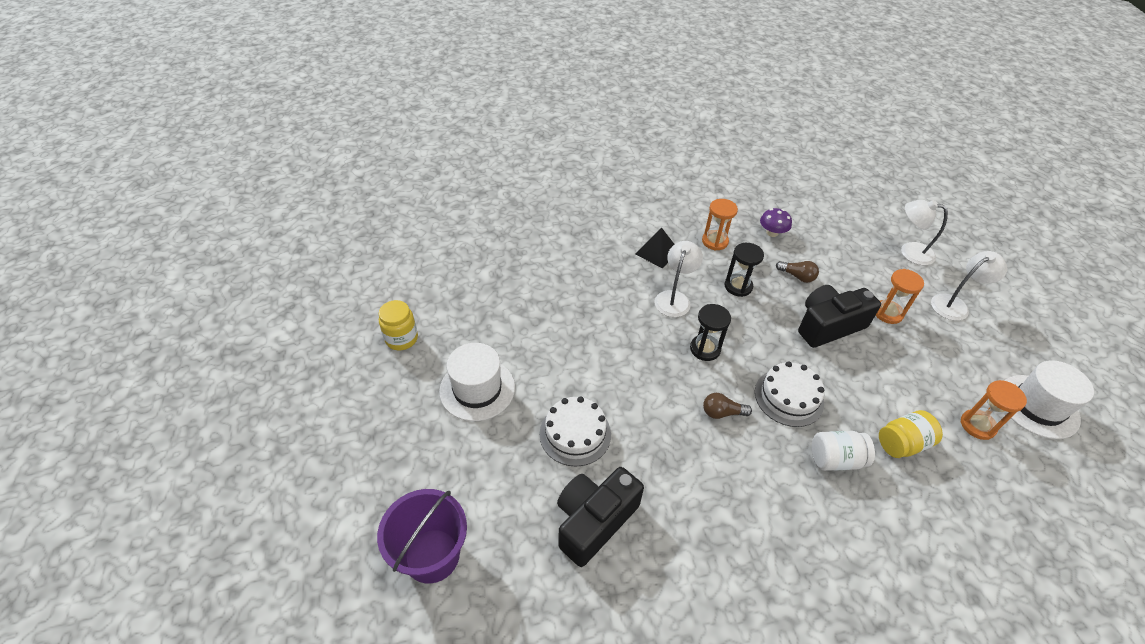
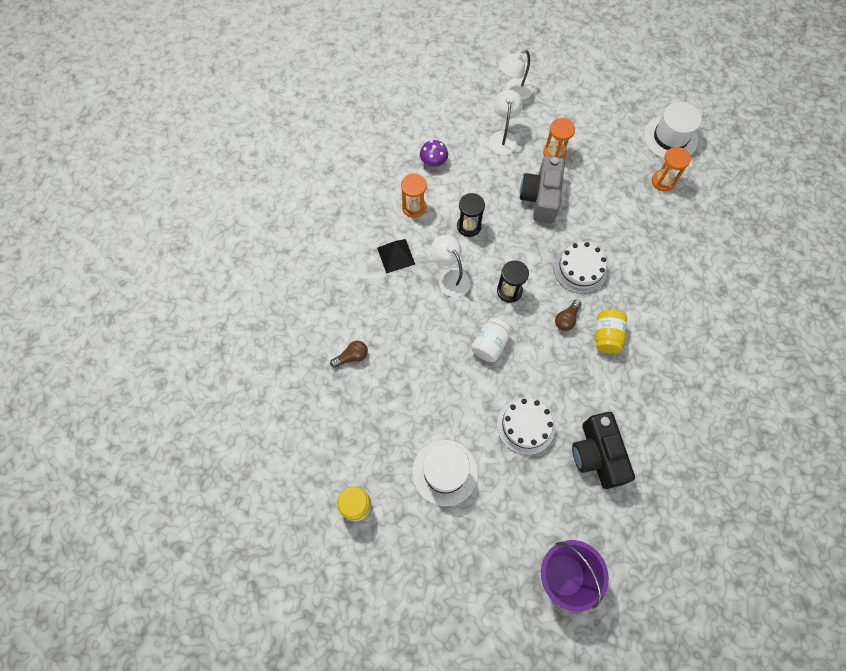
camera: 55 degrees left, 20 degrees up
brown light bulb [776,261,819,283] -> brown light bulb moved to [330,341,368,368]
black camera [798,285,881,348] -> grey camera [520,156,565,224]
white jar [812,431,875,471] -> white jar moved to [471,318,511,362]
yellow jar [879,410,943,458] -> yellow jar moved to [595,310,627,353]
white lamp [931,251,1007,321] -> white lamp moved to [489,90,523,155]

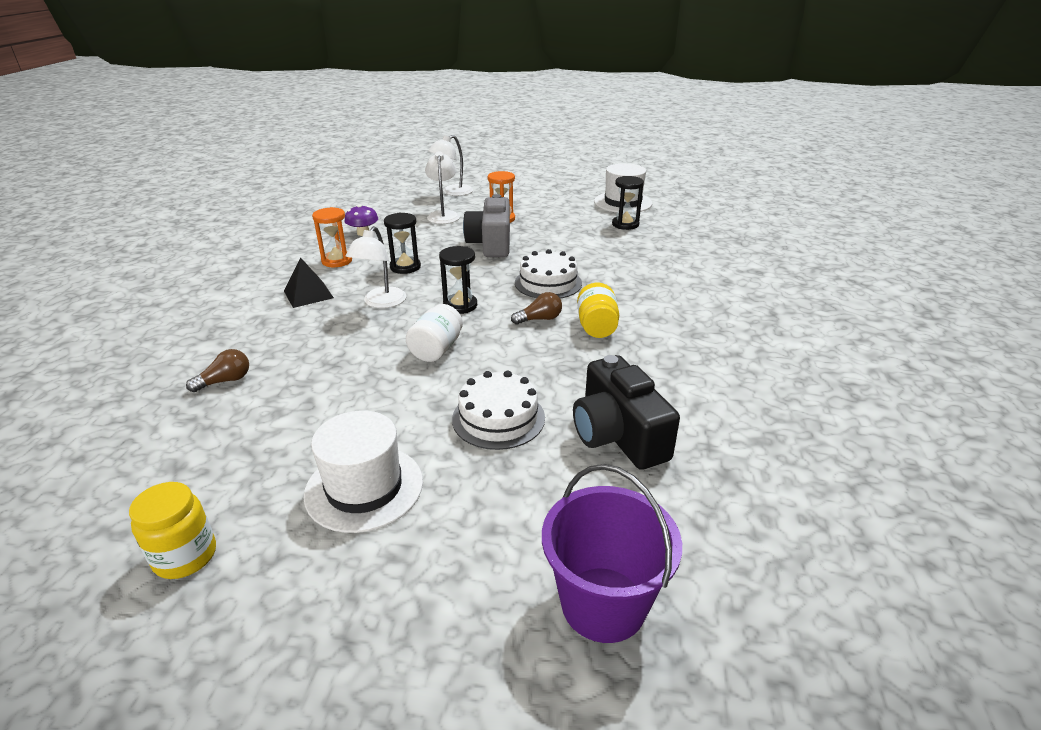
camera: 10 degrees left, 35 degrees down
white lamp [431,235,471,297] -> white lamp turned 120 degrees counterclockwise [346,226,406,308]
brown light bulb [555,300,581,331] -> brown light bulb turned 135 degrees counterclockwise [511,292,562,325]
orange hourglass [652,147,691,192] -> black hourglass [612,176,644,230]

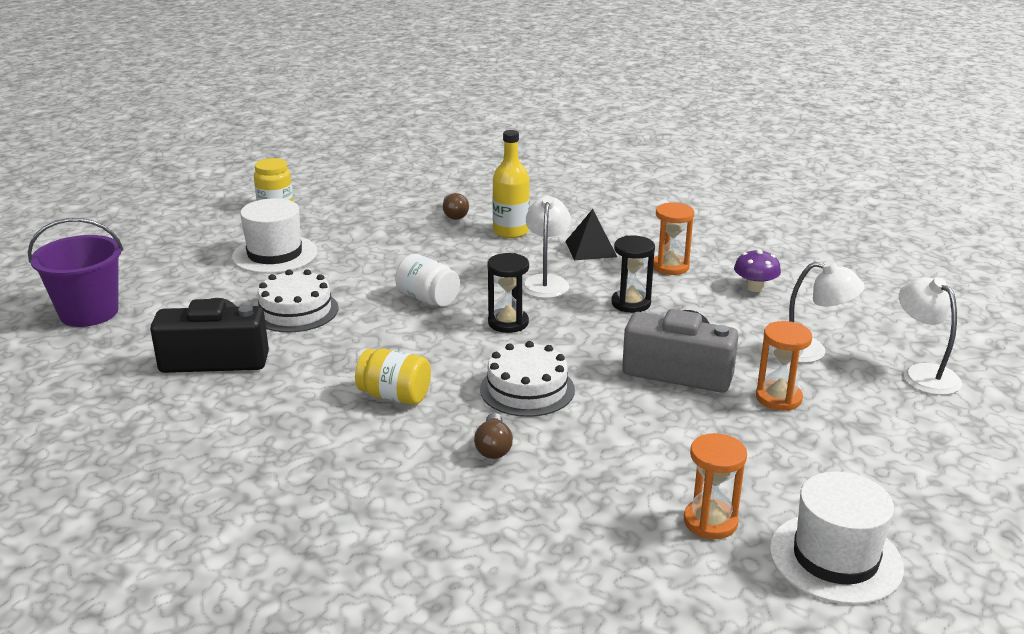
camera: 110 degrees right, 5 degrees down
white lamp [346,226,406,308] -> white lamp turned 60 degrees clockwise [522,196,571,298]
brown light bulb [511,292,562,325] -> brown light bulb moved to [474,413,513,459]
black hourglass [612,176,644,230] -> orange hourglass [684,433,747,539]
none -> yellow bottle [493,130,530,238]

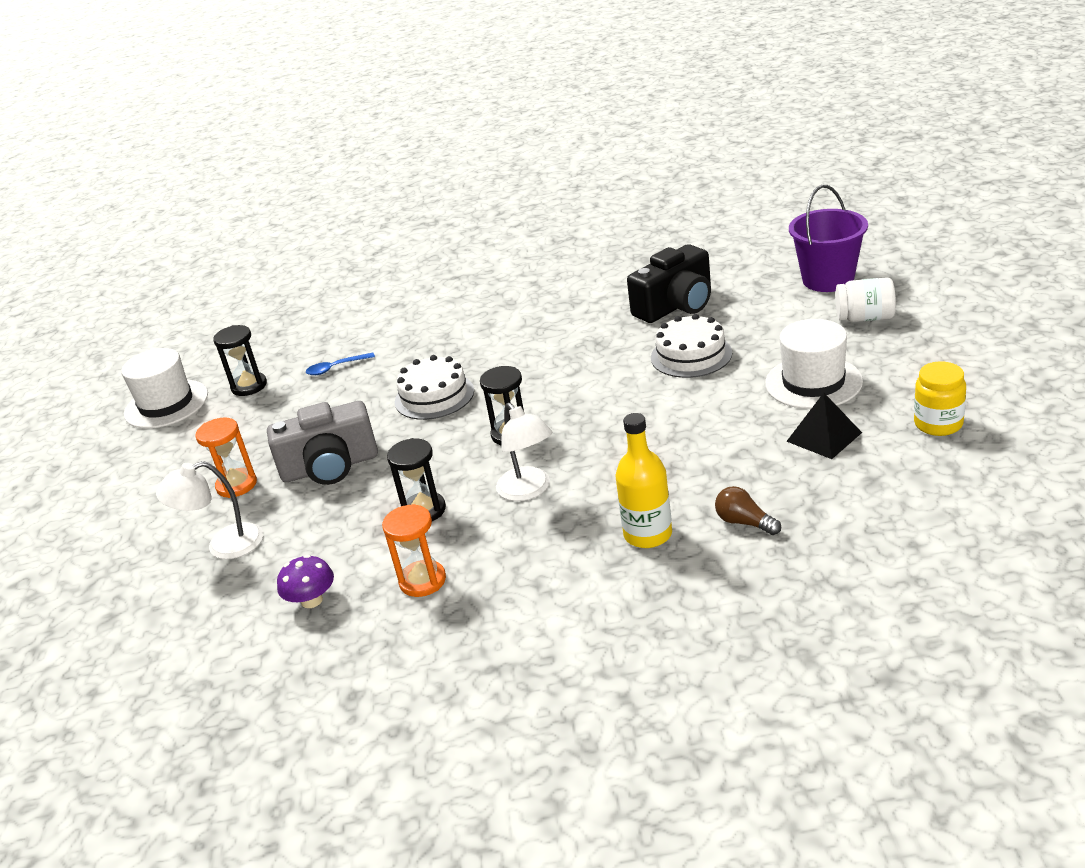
camera: 150 degrees right, 5 degrees up
yellow jar [355,349,431,405] -> none
white jar [395,254,460,307] -> white jar moved to [836,277,896,322]
brown light bulb [474,413,513,459] -> none
black pyramid [565,209,617,260] -> black pyramid moved to [786,393,862,459]
orange hourglass [684,433,747,539] -> black hourglass [213,325,267,396]
white lamp [899,277,962,395] -> none
none -> blue spoon [306,352,375,375]

